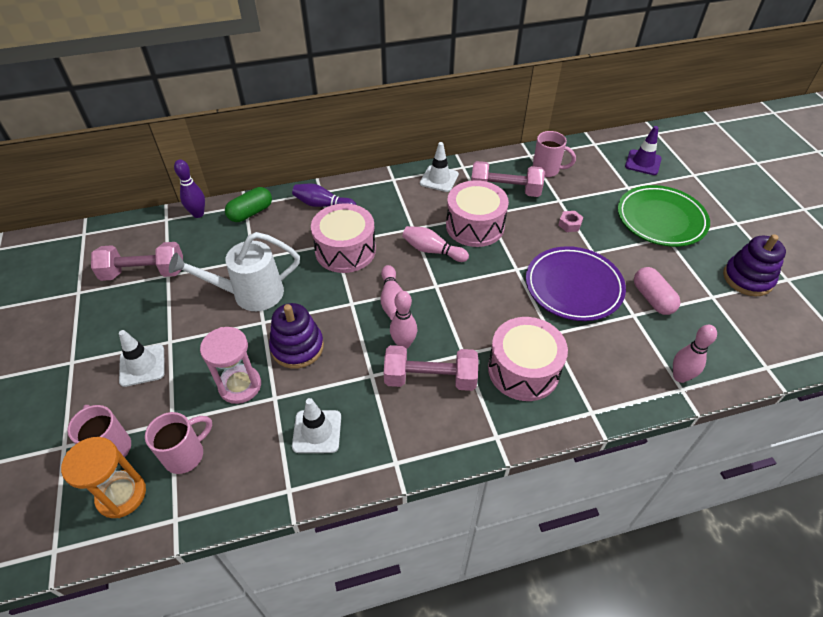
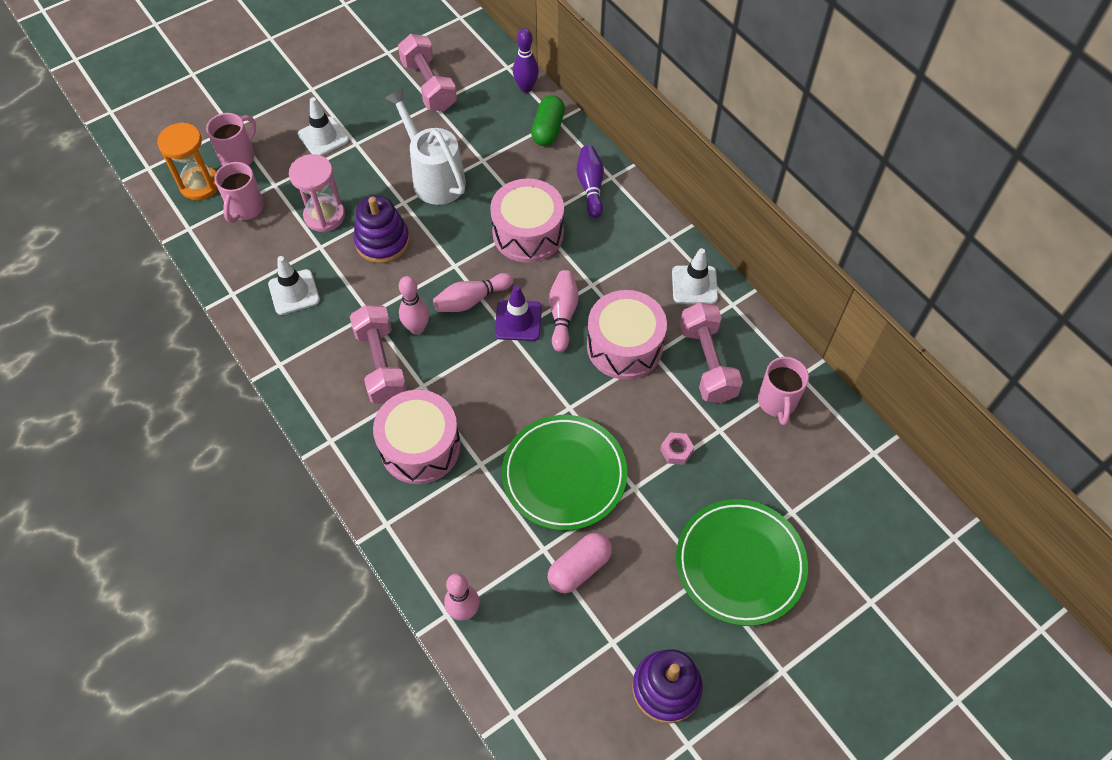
camera: 70 degrees right, 10 degrees up
pink mug [145,412,212,474] -> pink mug turned 75 degrees clockwise [214,162,264,223]
green capsule [225,187,272,222] -> green capsule turned 75 degrees clockwise [531,95,565,146]
purple plate [526,246,626,321] -> green plate [502,415,627,531]
purple traffic cone [625,126,662,175] -> purple traffic cone moved to [495,285,542,341]

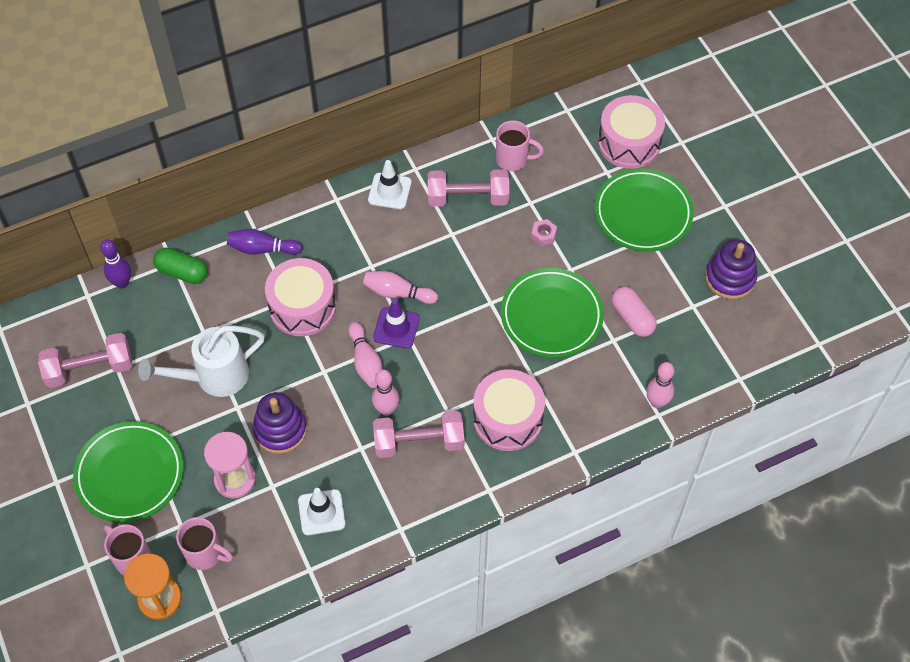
camera: 80 degrees left, 0 degrees up
white traffic cone [298,97,349,156] -> green plate [73,421,183,523]
pink drum [587,290,667,380] -> pink drum moved to [598,95,665,169]

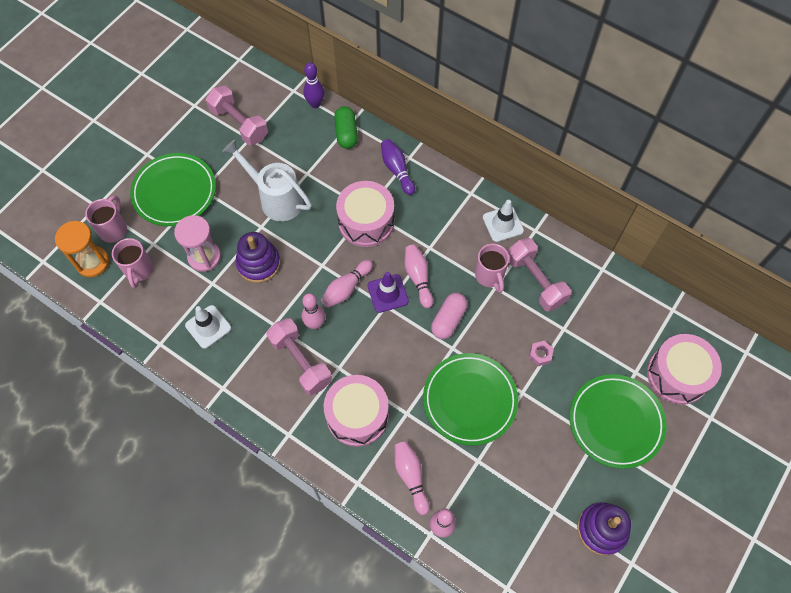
camera: 60 degrees right, 5 degrees up
pink mug [496,120,544,171] -> pink mug moved to [475,244,509,293]
pink capsule [612,287,657,337] -> pink capsule moved to [431,293,467,339]
none -> pink bowling pin [395,441,430,515]

